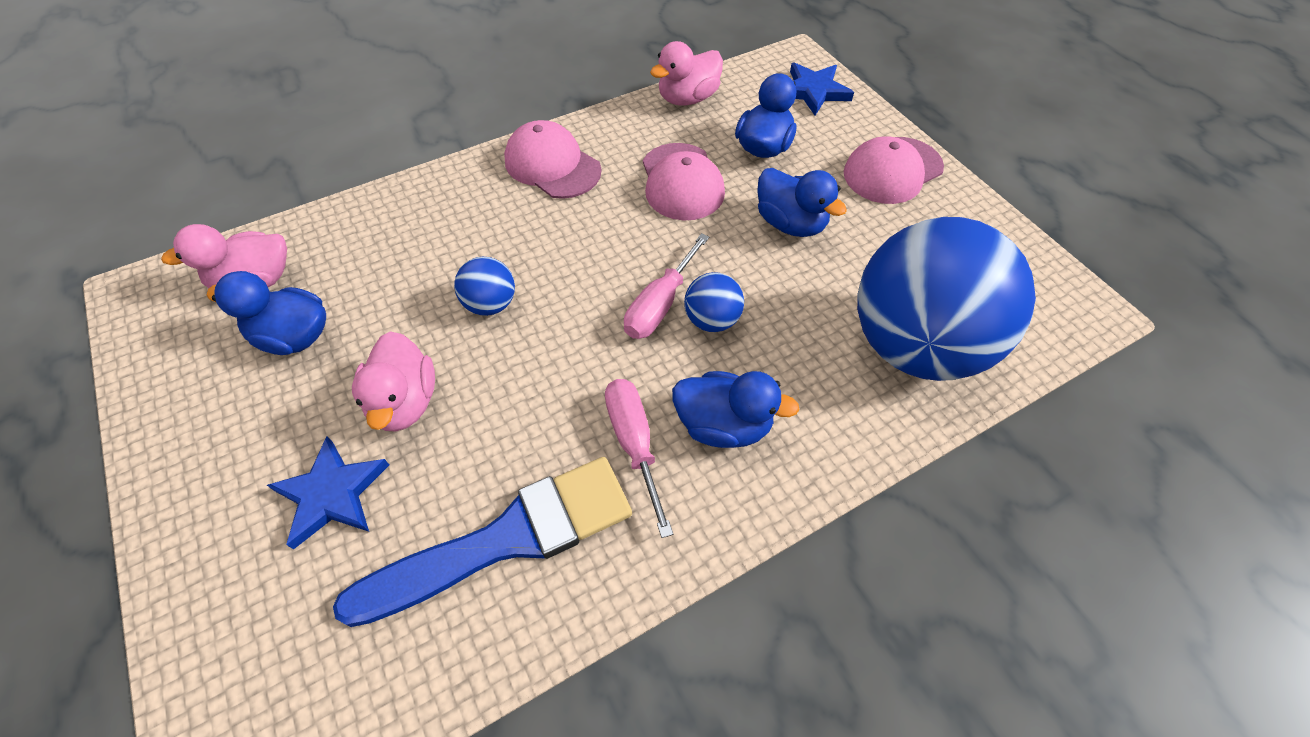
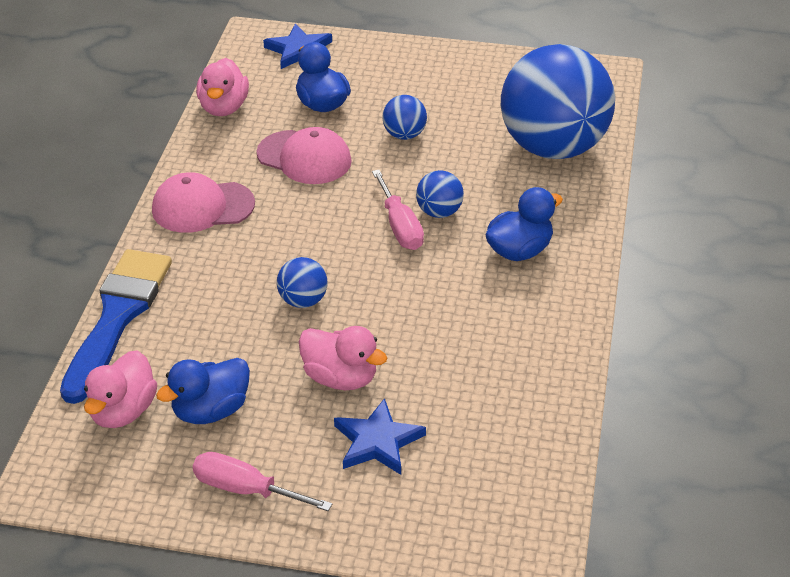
camera: 50 degrees left, 15 degrees down
blue brush [333,457,632,627] -> blue brush moved to [60,249,172,404]
pink screwdriver [605,379,673,538] -> pink screwdriver moved to [193,452,332,511]
blue duck [757,168,847,237] -> blue ball [382,95,427,140]
pink cap [844,136,944,204] -> none

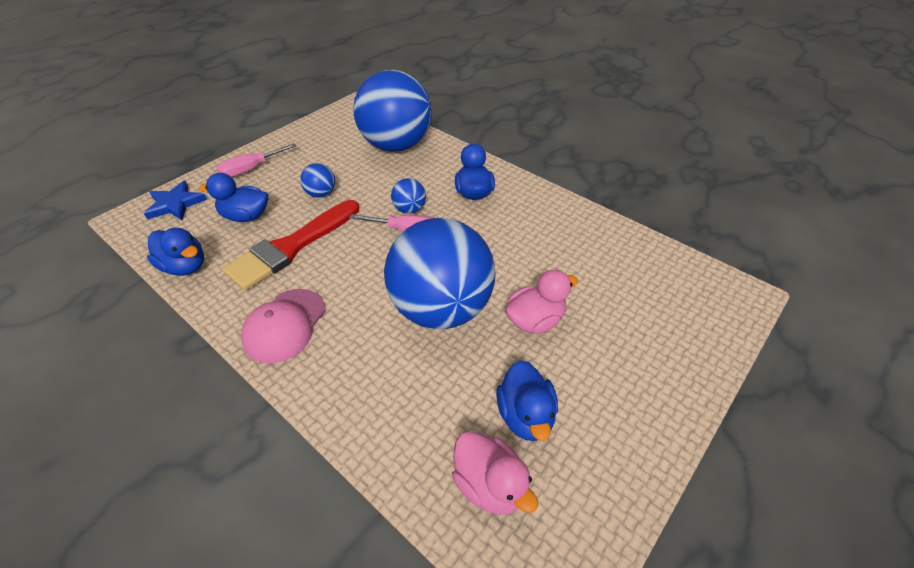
camera: 60 degrees left, 5 degrees up
blue brush [60,249,172,404] -> none
pink screwdriver [193,452,332,511] -> pink screwdriver moved to [217,143,297,177]
pink duck [196,58,249,116] -> blue duck [147,228,204,276]
pink cap [256,127,352,184] -> red brush [222,200,359,290]
blue ball [277,257,328,308] -> blue ball [384,218,496,329], size x2.49
blue star [334,398,426,475] -> none

